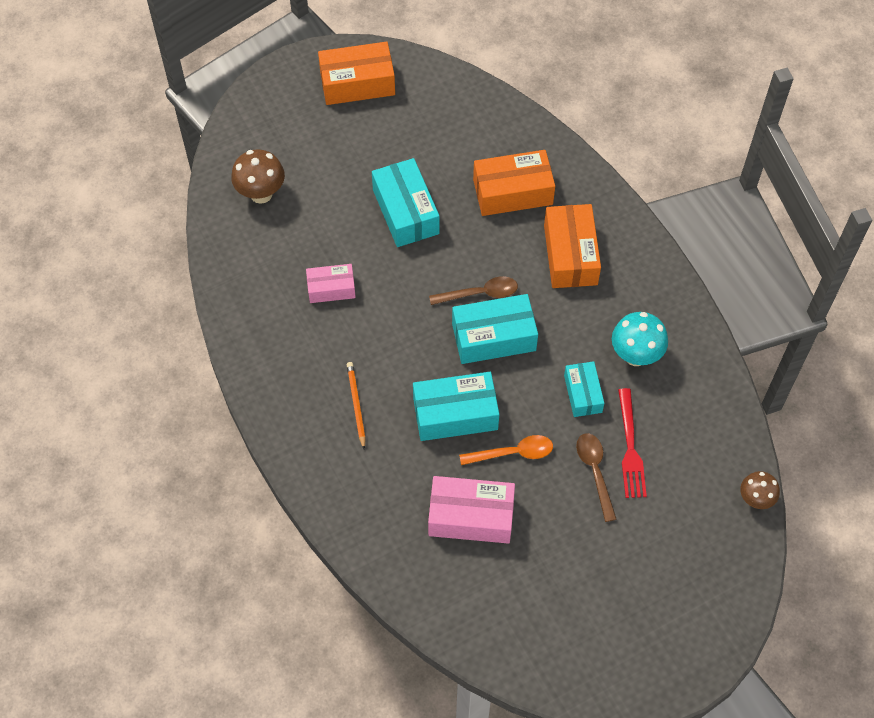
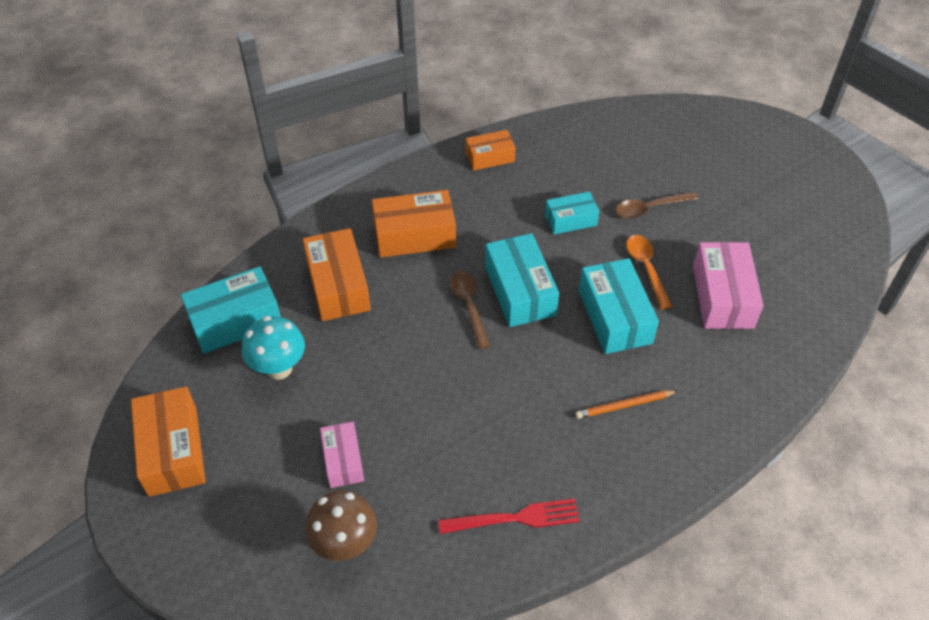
camera: 95 degrees left, 10 degrees down
pink box [306,264,356,303] -> pink box moved to [320,422,364,488]
turquoise box [372,158,440,247] -> turquoise box moved to [181,267,281,354]
turquoise mushroom [612,312,668,366] -> turquoise mushroom moved to [242,316,305,380]
red fork [618,388,647,498] -> red fork moved to [438,499,580,534]
brown mushroom [740,471,780,509] -> none
none -> orange box [466,130,516,171]

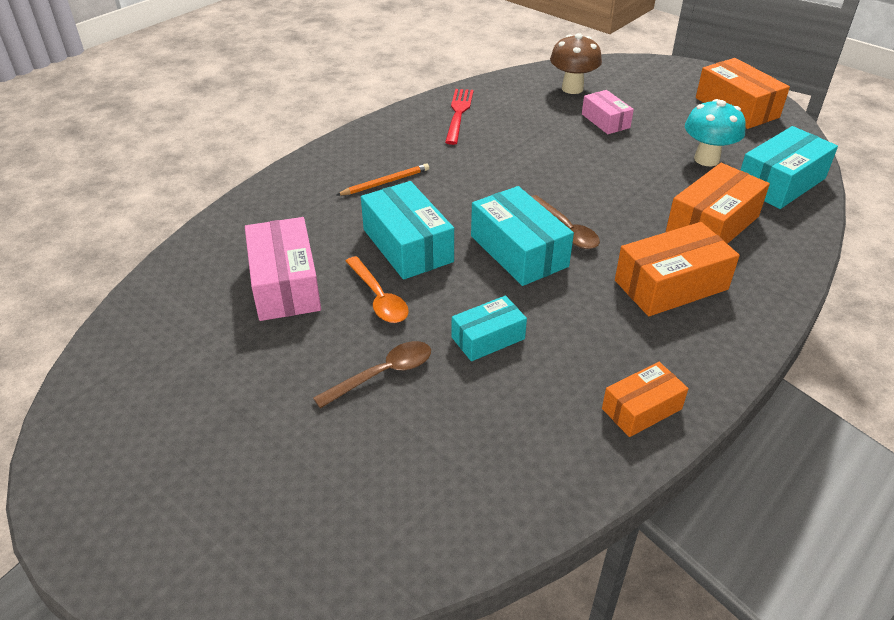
camera: 165 degrees right, 10 degrees down
orange box [303,228,371,321] -> orange box turned 75 degrees clockwise [666,163,770,244]
red fork [438,499,580,534] -> red fork turned 120 degrees clockwise [445,89,474,145]

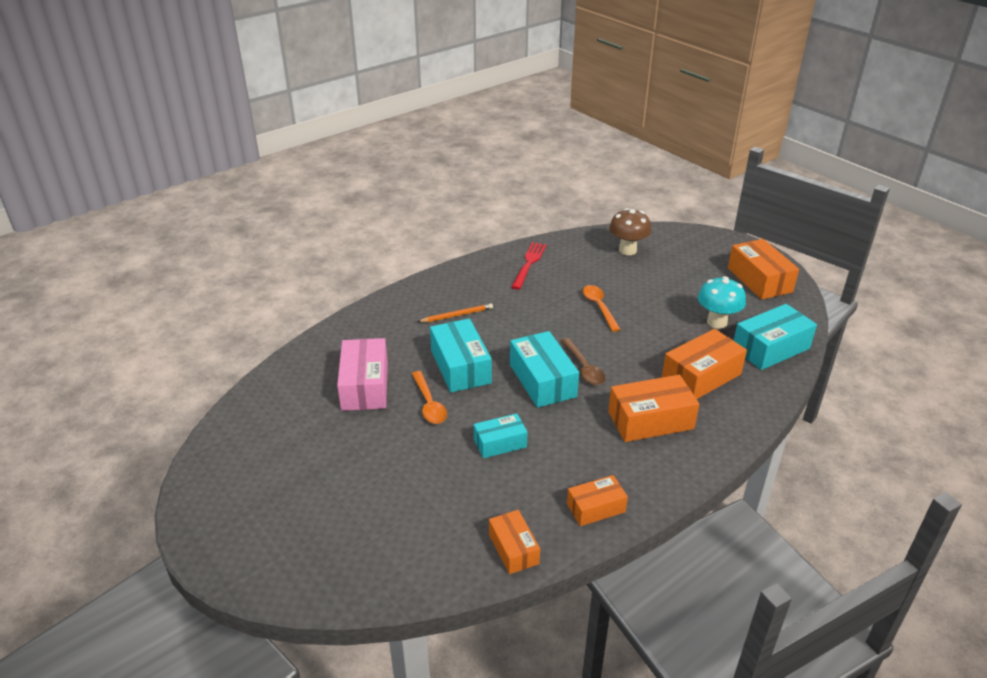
camera: 10 degrees right, 5 degrees down
brown spoon [313,341,431,408] -> none
pink box [582,90,634,134] -> none
none -> orange box [489,510,540,574]
none -> orange spoon [583,285,621,332]

